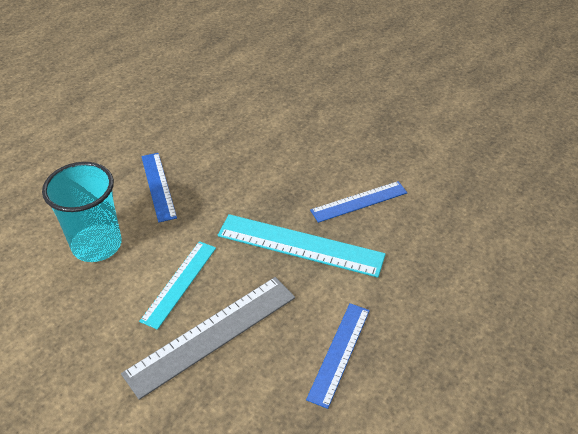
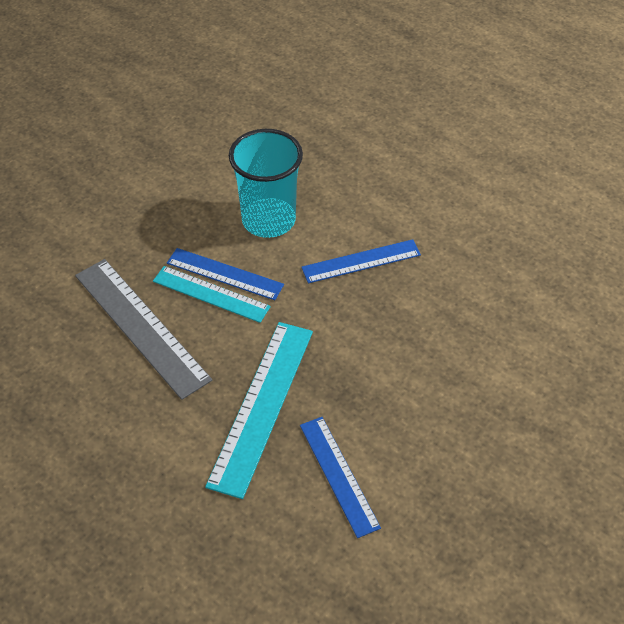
camera: 90 degrees right, 5 degrees up
blue ruler [306,303,370,409] -> blue ruler moved to [167,248,284,300]

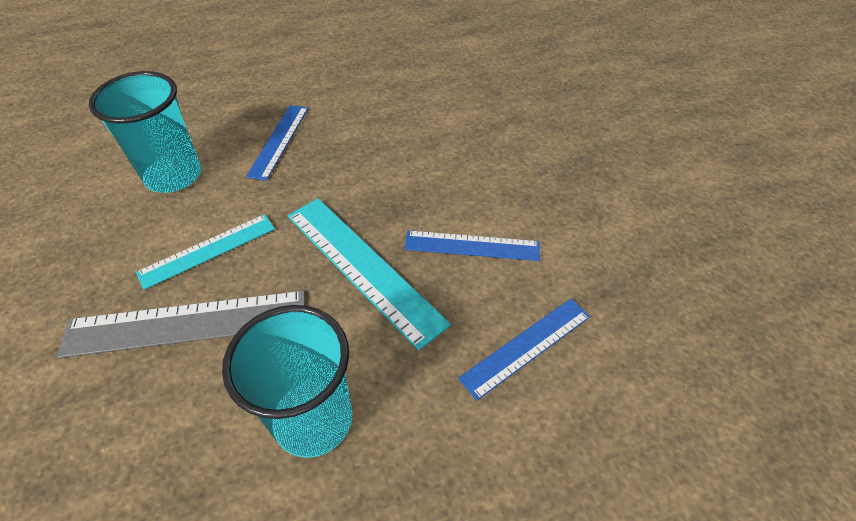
camera: 60 degrees left, 0 degrees up
blue ruler [167,248,284,300] -> blue ruler moved to [458,298,590,401]
none -> turquoise cup [222,305,352,458]

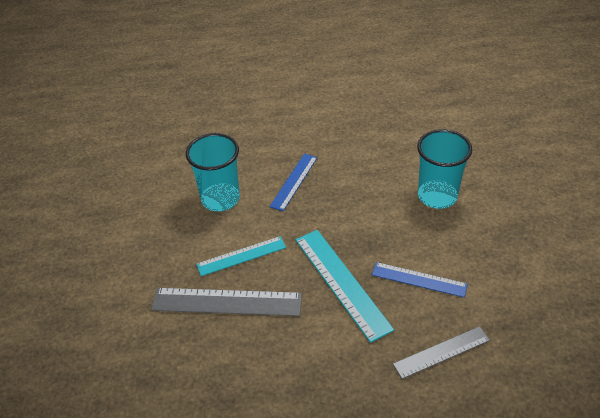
camera: 15 degrees right, 5 degrees down
turquoise cup [222,305,352,458] -> turquoise cup moved to [417,129,472,209]
blue ruler [458,298,590,401] -> grey ruler [393,326,490,379]

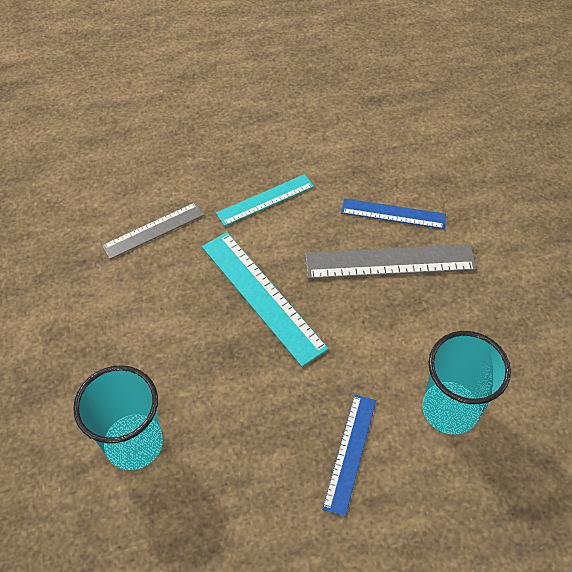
camera: 170 degrees right, 10 degrees up
turquoise ruler [196,236,286,276] -> turquoise ruler moved to [216,174,314,226]
blue ruler [372,262,468,298] -> blue ruler moved to [341,198,446,229]

